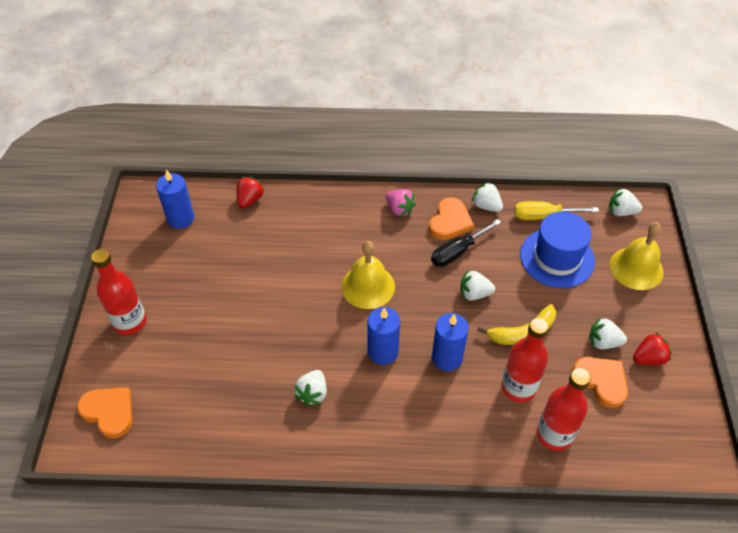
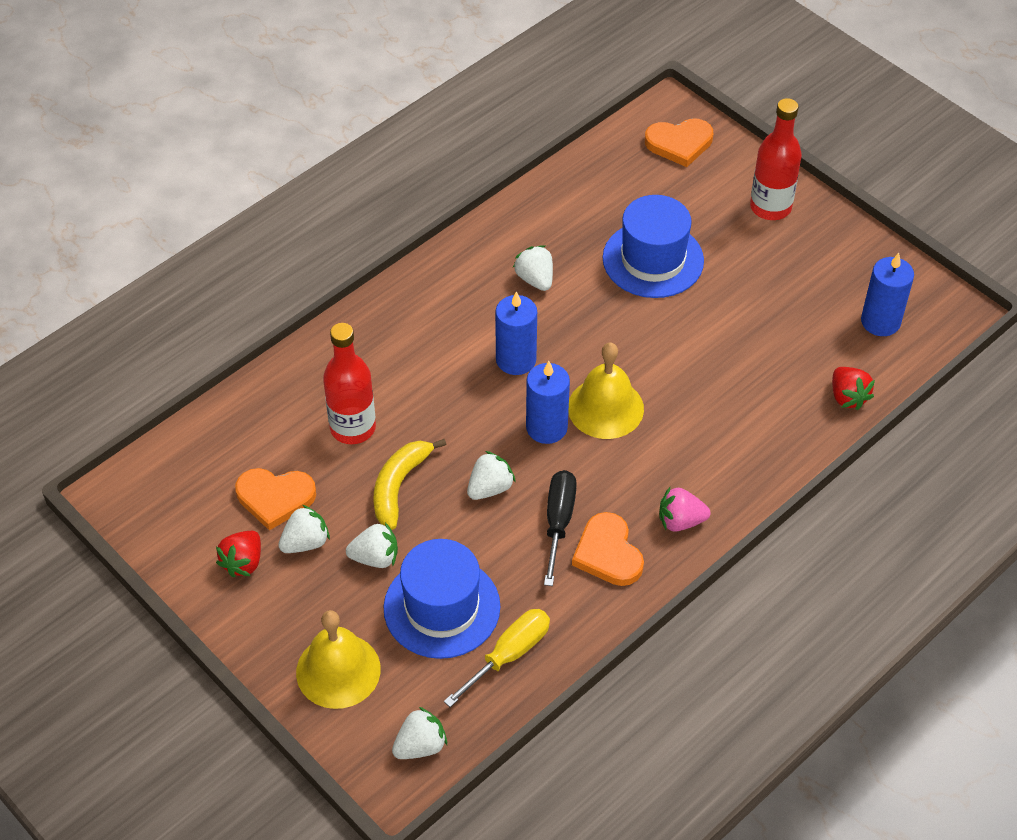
camera: 135 degrees right, 0 degrees up
blue candle [432,313,469,371] -> blue candle moved to [526,361,570,444]
white strawberry [471,182,503,212] -> white strawberry moved to [346,522,398,568]
red bottle [537,368,591,451] -> none
none -> blue hat [603,195,704,298]

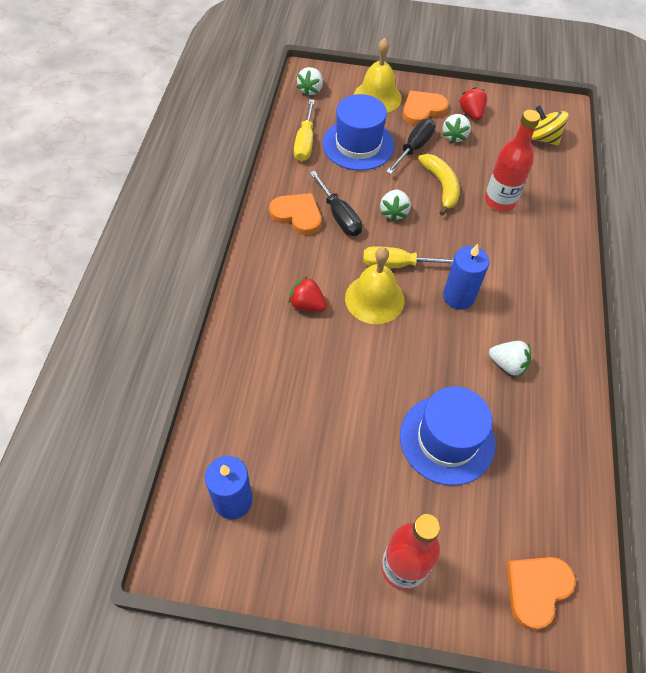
camera: 140 degrees right, 5 degrees up
orange heart [235,468,316,530] -> orange heart moved to [403,91,449,125]
white strawberry [346,522,398,568] -> black screwdriver [386,119,436,174]
blue candle [526,361,570,444] -> yellow screwdriver [363,246,454,268]
pink strawberry [659,487,711,532] -> none
red strawberry [832,367,875,410] -> red strawberry moved to [288,276,327,312]
none -> yellow spinning top [531,105,569,145]

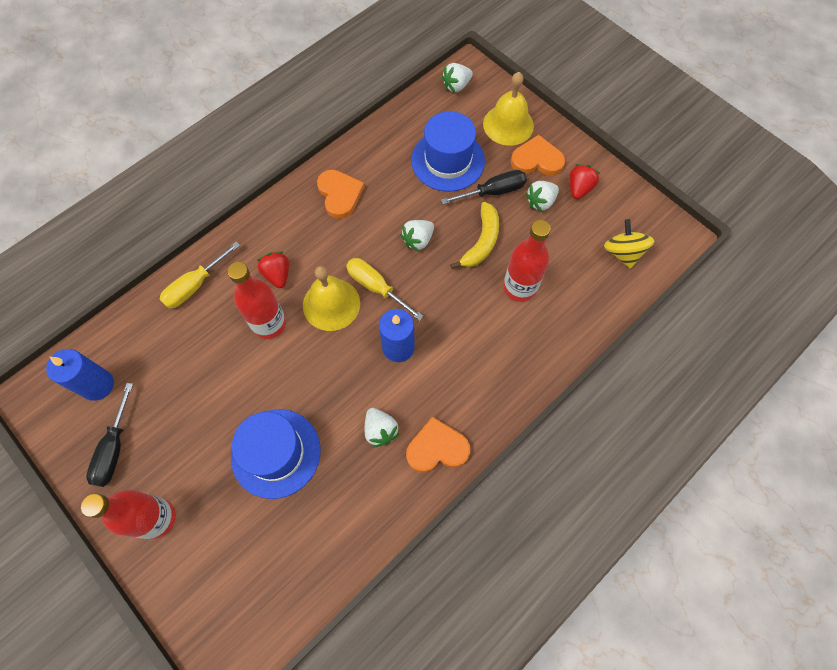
camera: 40 degrees right, 10 degrees up
yellow screwdriver [294,99,315,161] -> yellow screwdriver moved to [160,242,240,309]
black screwdriver [310,171,362,236] -> black screwdriver moved to [86,383,133,487]
orange heart [507,557,576,630] -> orange heart moved to [406,417,470,472]
none -> red bottle [227,262,286,339]

